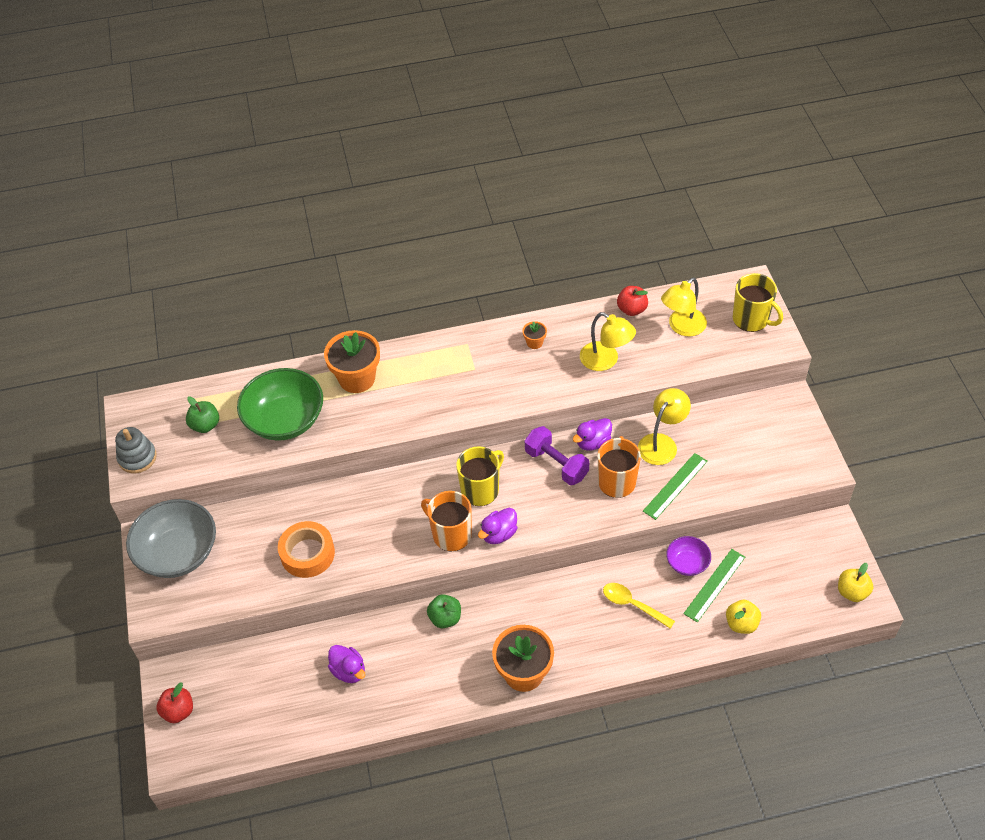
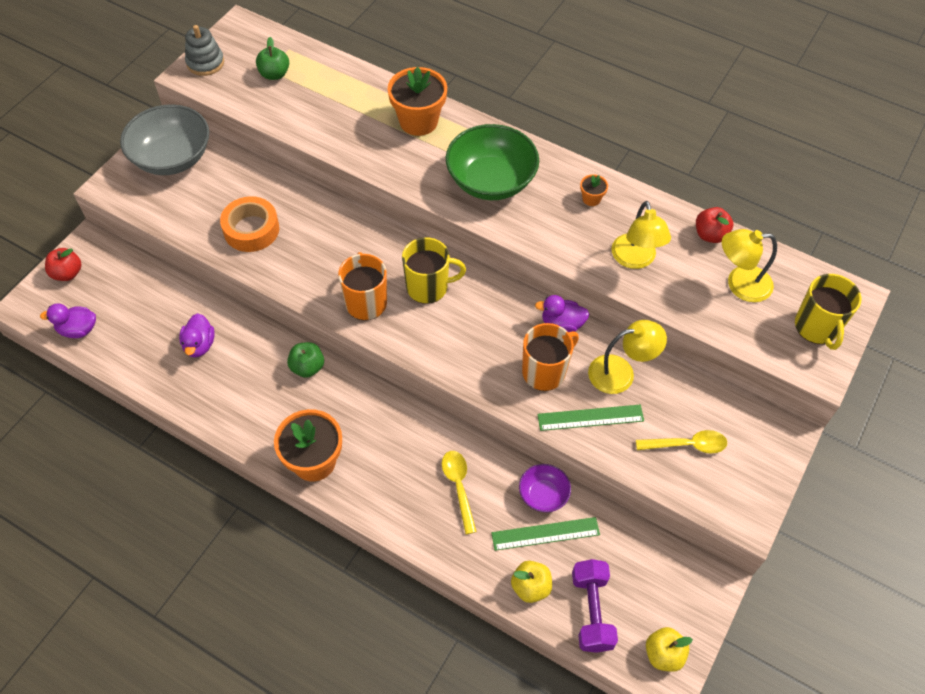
camera: 40 degrees right, 5 degrees up
green bowl [237,368,323,441] -> green bowl moved to [446,124,539,200]
purple duck [478,508,517,544] -> purple duck moved to [40,303,96,338]
purple dumbbell [525,426,589,485] -> purple dumbbell moved to [572,559,618,653]
none -> yellow spoon [636,430,727,454]

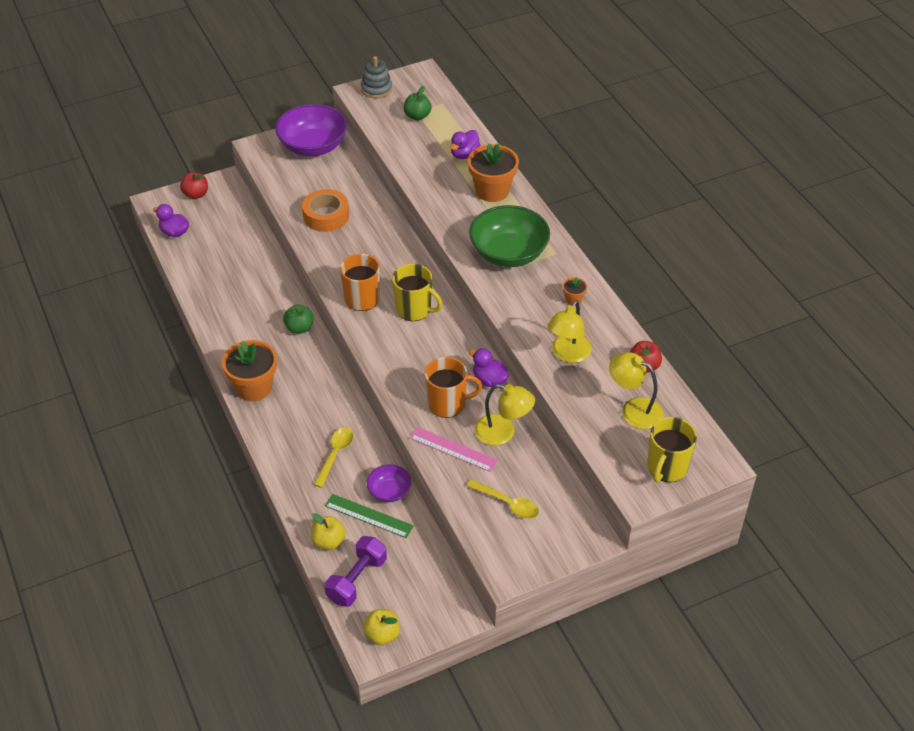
camera: 35 degrees right, 10 degrees down
grey bowl [120,104,209,175] -> purple bowl [275,104,347,156]
purple duck [179,313,215,358] -> purple duck moved to [450,130,480,159]
green ruler [537,405,644,431] -> pink ruler [410,427,498,472]

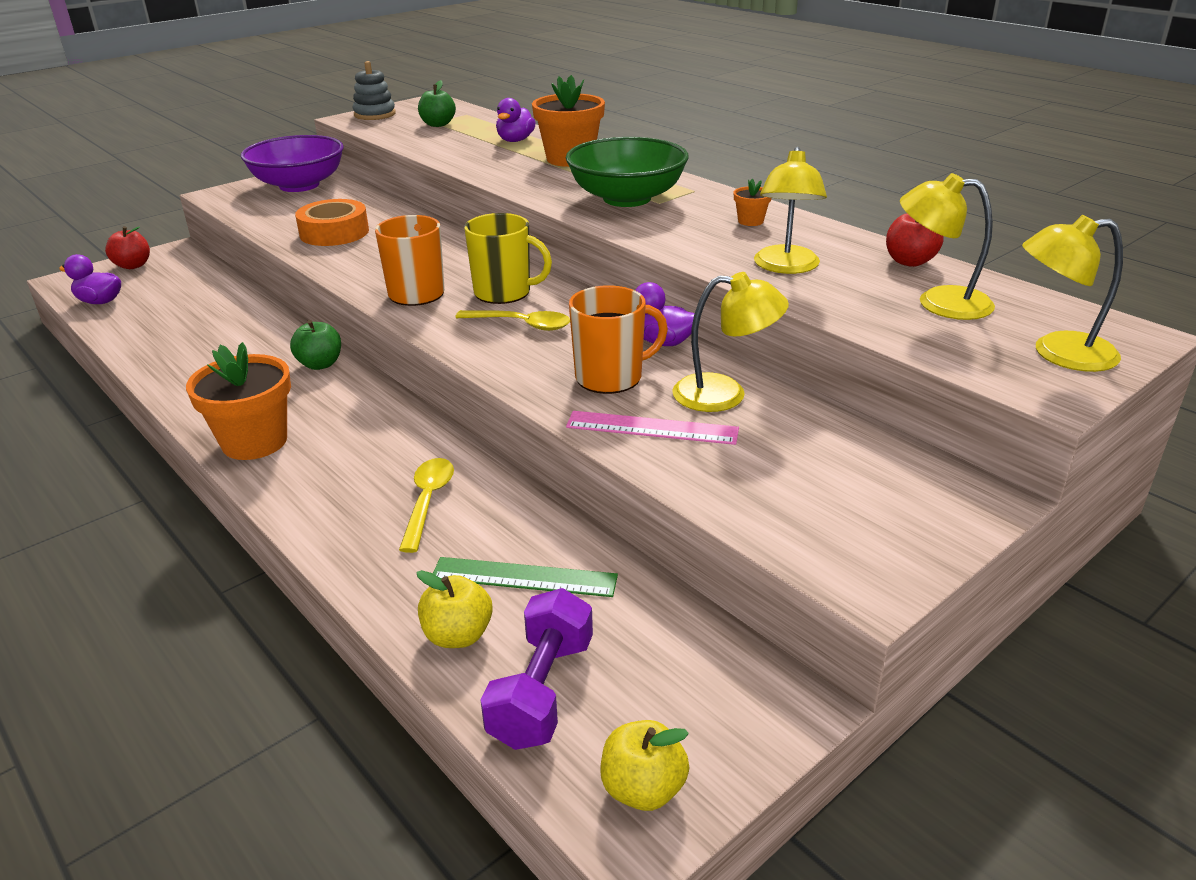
camera: 15 degrees left, 15 degrees down
purple bowl [367,464,411,502] -> none
yellow spoon [467,479,539,519] -> yellow spoon moved to [455,310,570,331]
yellow mug [647,417,697,483] -> yellow lamp [1022,215,1123,372]

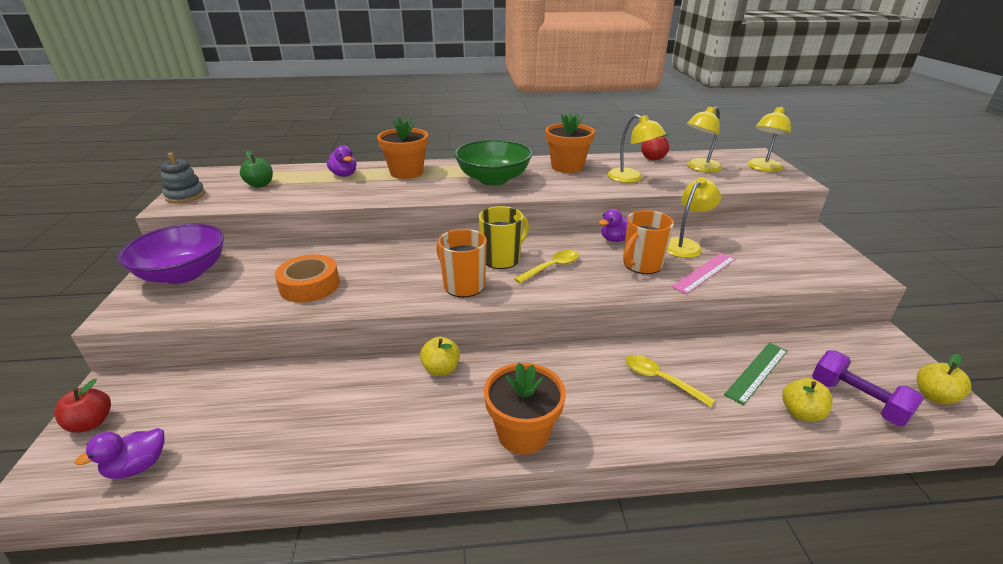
camera: 55 degrees left, 0 degrees up
green apple [290,320,341,370] -> yellow apple [420,337,460,376]
orange mug [569,285,668,394] -> orange mug turned 150 degrees counterclockwise [623,210,674,274]
orange flower pot [734,179,772,226] -> orange flower pot [545,113,595,173], size x2.22

